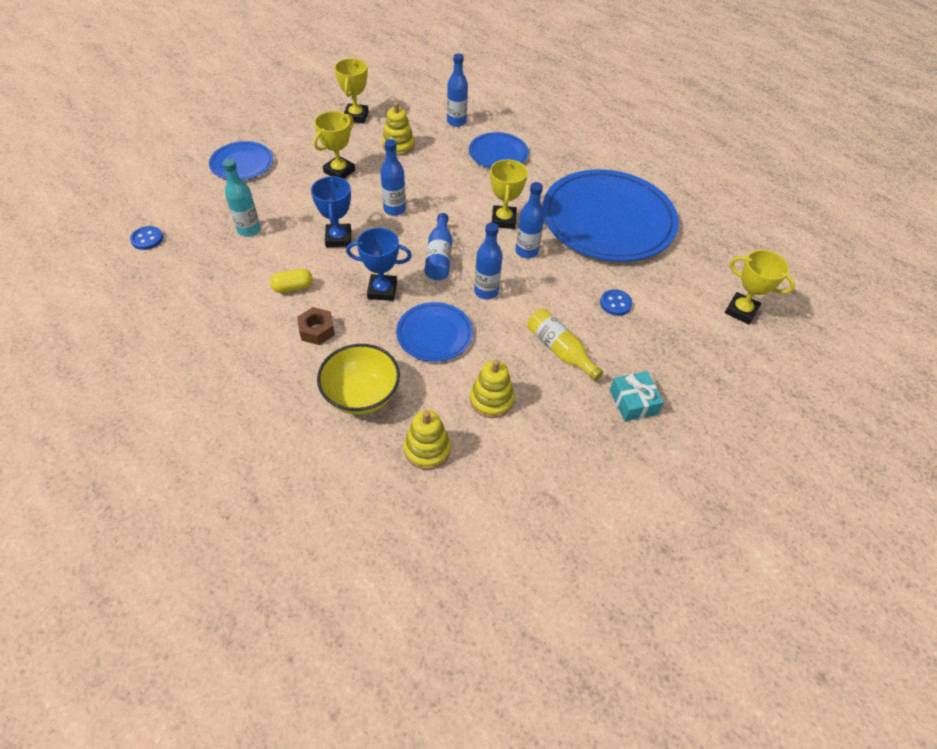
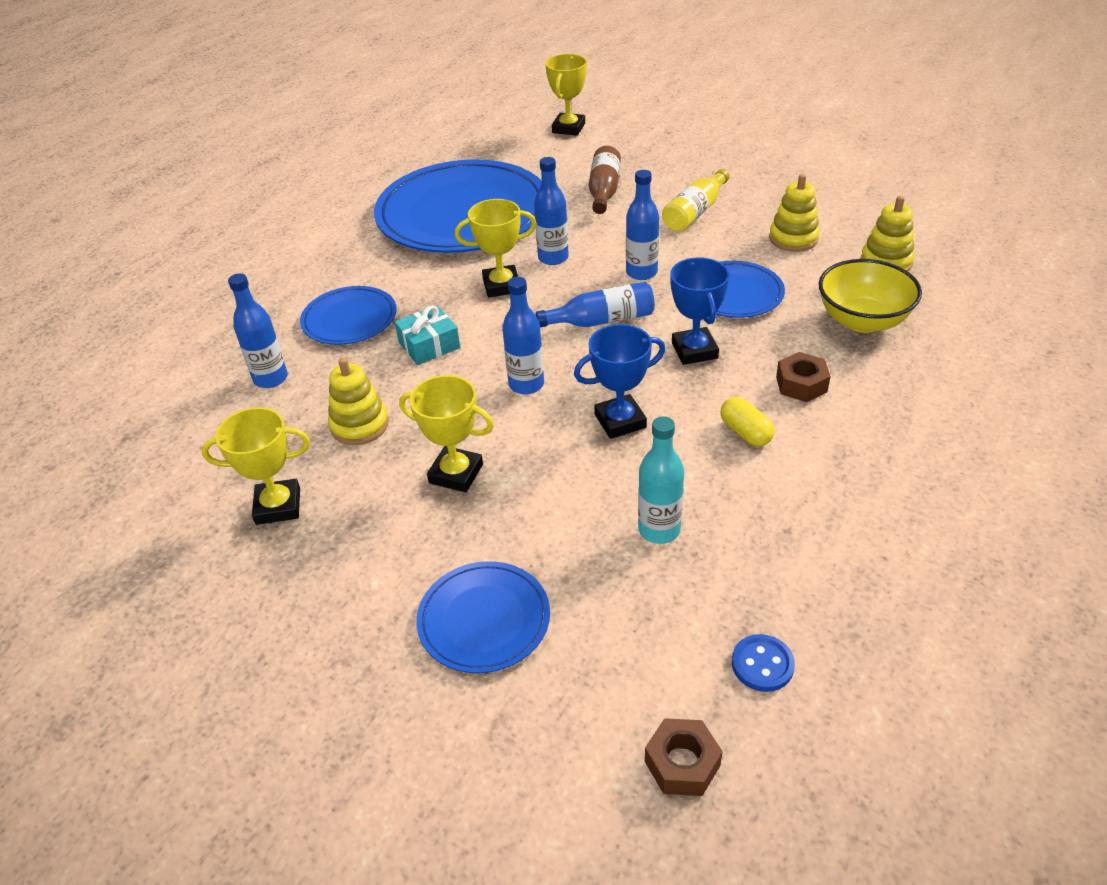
camera: 100 degrees left, 10 degrees down
blue button [600,289,632,316] -> brown bottle [589,146,621,214]
turquoise gift [610,371,664,421] -> turquoise gift moved to [395,305,460,365]
none -> brown nut [645,718,723,796]

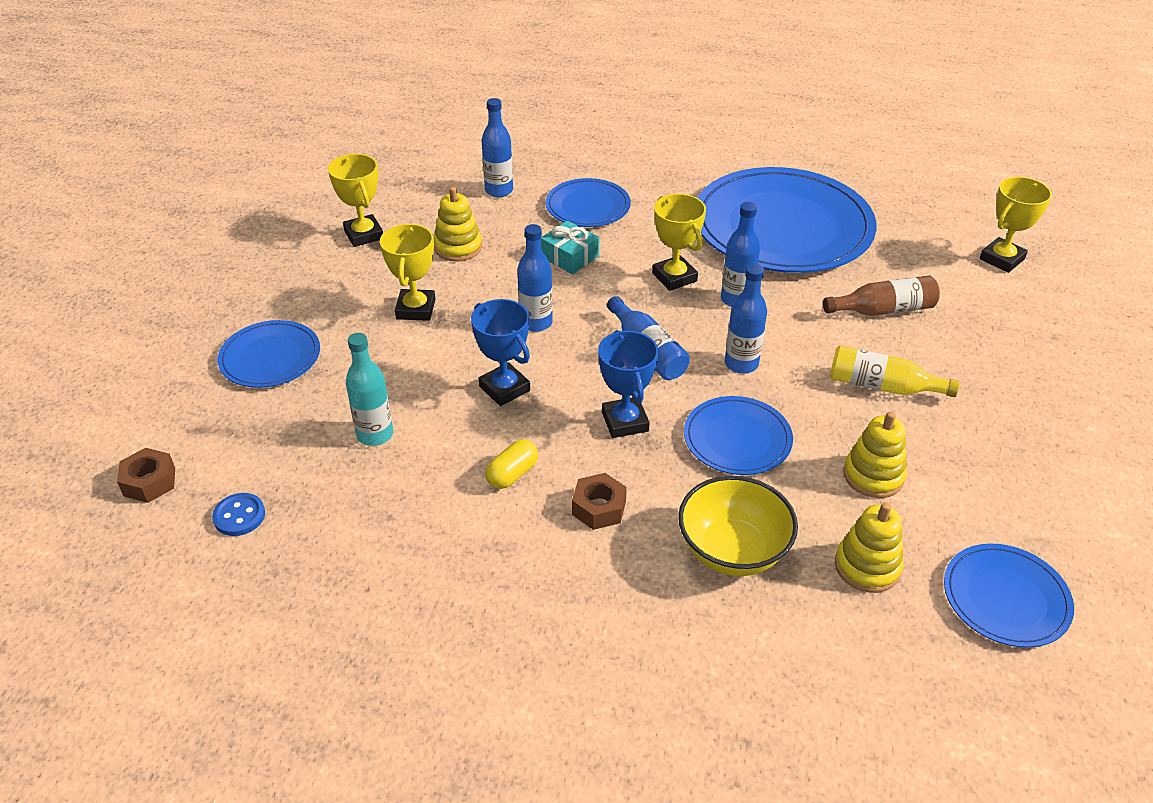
camera: 70 degrees right, 0 degrees up
yellow trophy [545,54,587,136] -> yellow trophy turned 45 degrees counterclockwise [980,177,1052,273]
blue trophy [670,257,729,365] -> blue trophy turned 75 degrees counterclockwise [598,330,658,438]
none -> blue plate [944,544,1074,648]

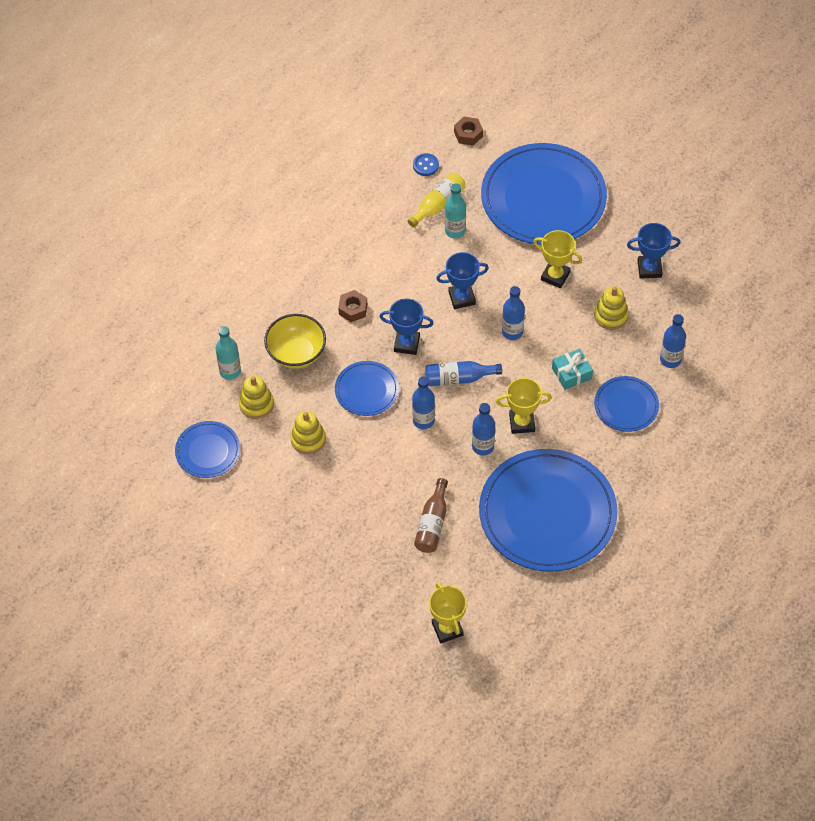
camera: 115 degrees right, 15 degrees up
blue plate [218,320,320,388] -> blue plate [481,143,607,245], size x2.07
yellow trophy [328,154,383,247] -> blue trophy [627,223,680,278]
yellow capsule [485,439,538,489] -> none
yellow bottle [830,345,960,397] -> yellow bottle moved to [408,173,465,228]
none -> turquoise bottle [216,326,241,380]

